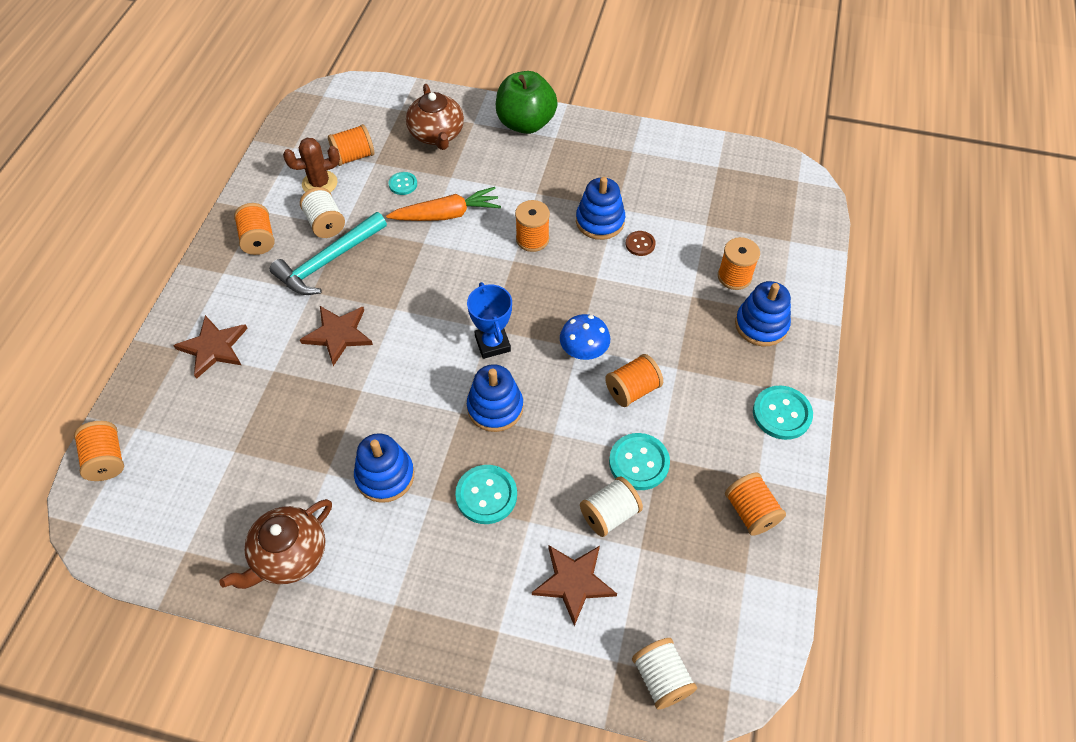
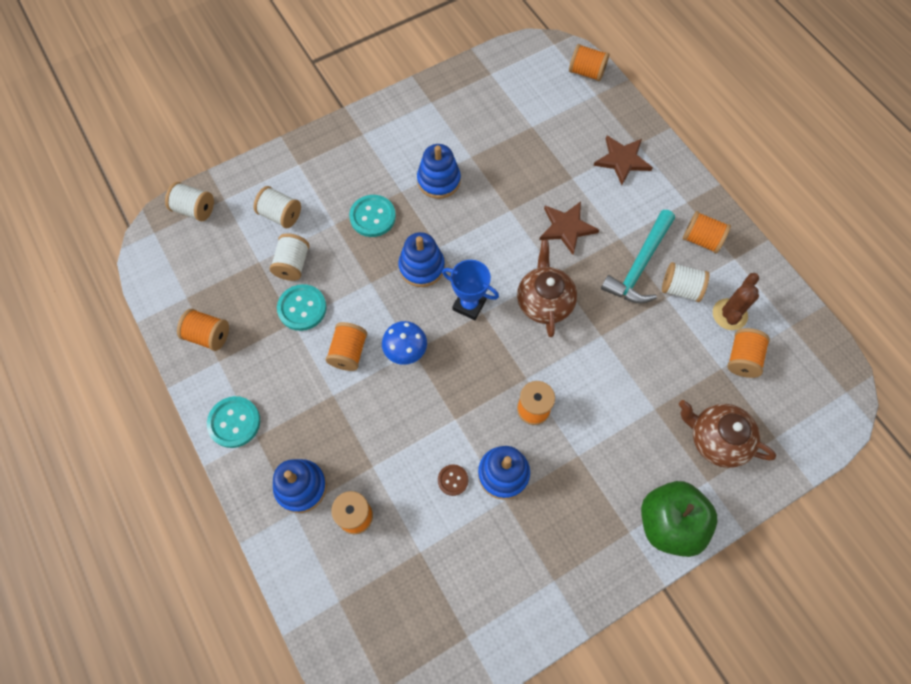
camera: 135 degrees right, 10 degrees up
brown teapot [219,499,332,589] -> brown teapot moved to [517,240,577,337]
turquoise hammer [270,212,387,295] -> turquoise hammer turned 150 degrees counterclockwise [601,210,675,304]
orange carrot [386,187,501,221] -> none
turquoise button [389,172,417,195] -> none
brown star [532,545,617,626] -> white spool [254,186,301,228]

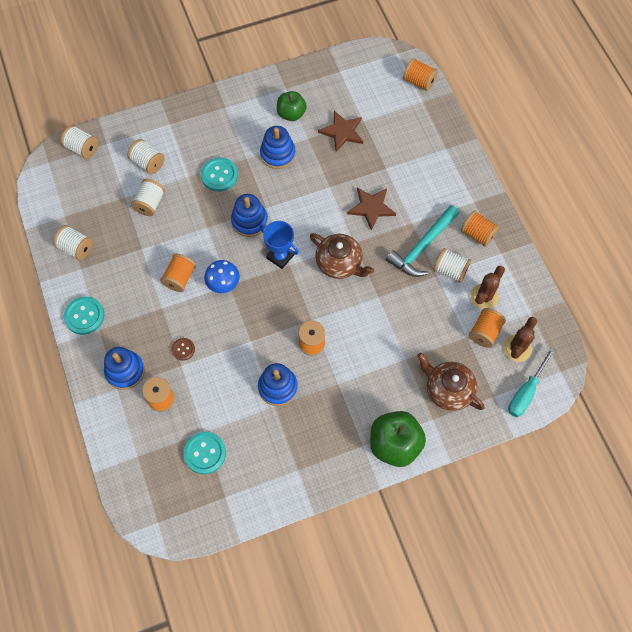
camera: 10 degrees right, 0 degrees up
orange spool [177,309,229,351] -> white spool [53,225,93,260]
turquoise button [277,284,327,331] -> turquoise button moved to [183,432,226,474]
brown button [438,464,468,496] -> brown button moved to [172,338,195,361]
brown teapot [517,240,577,337] -> brown teapot turned 120 degrees clockwise [310,233,374,279]
brown star [593,136,653,185] -> brown star moved to [318,110,363,152]
none -> green apple [277,91,307,121]
none -> brown cactus [503,317,537,362]
none -> turquoise screwdriver [508,347,555,417]

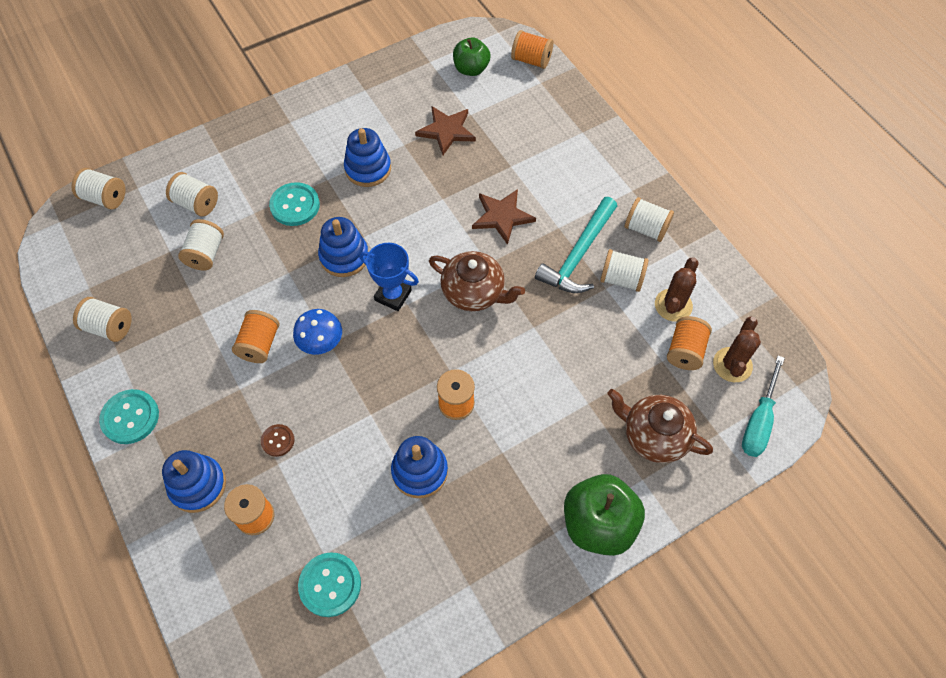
camera: 10 degrees left, 5 degrees down
green apple [277,91,307,121] -> green apple moved to [453,37,491,76]
orange spool [461,210,499,247] -> white spool [625,197,674,242]

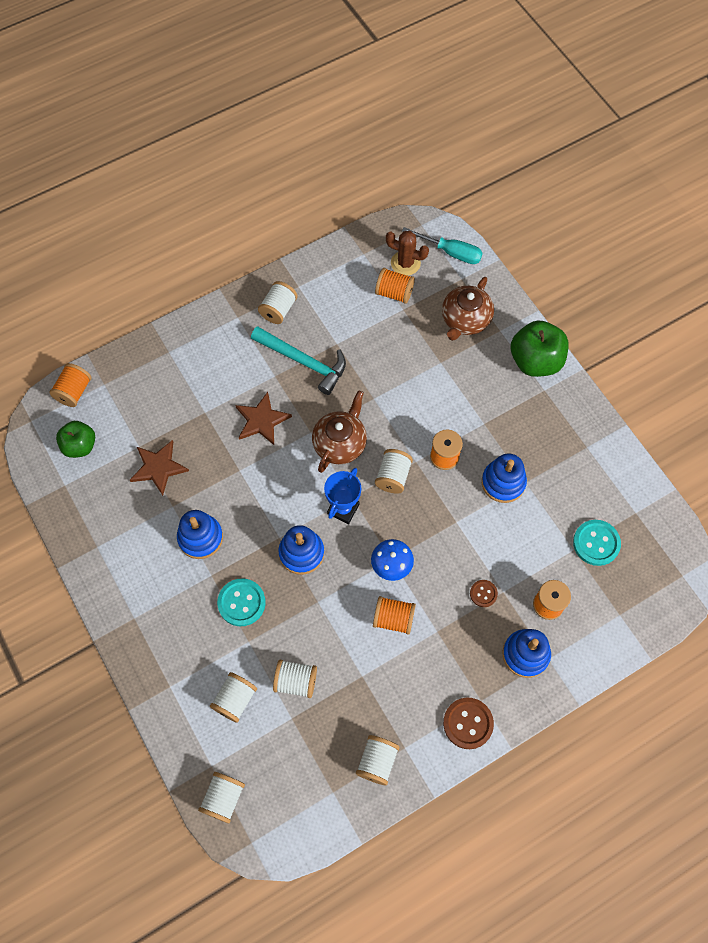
camera: 90 degrees left, 5 degrees up
turquoise button [99,389,159,444] -> brown button [443,698,494,749]
white spool [600,249,649,292] -> white spool moved to [375,449,413,494]
brown cactus [655,257,698,322] -> none

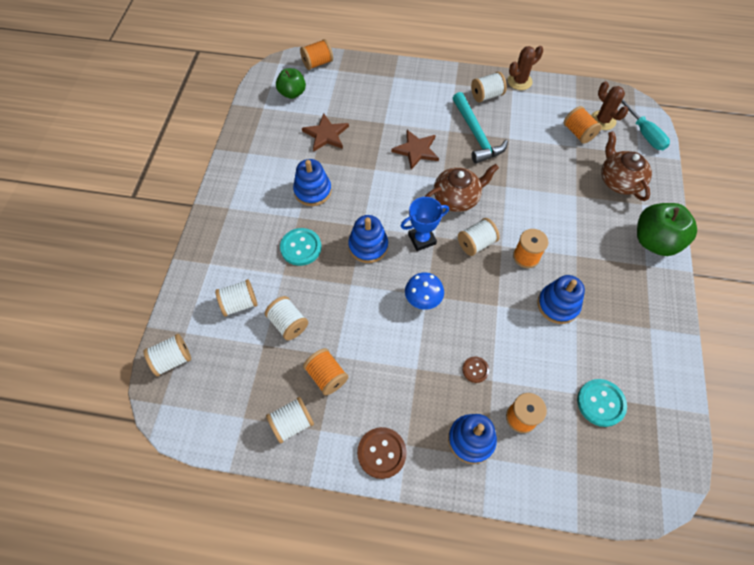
camera: 40 degrees right, 5 degrees down
orange spool [373,596,416,635] -> orange spool moved to [303,348,348,396]
brown teapot [442,277,494,341] -> brown teapot turned 90 degrees clockwise [601,131,652,201]
none -> brown cactus [508,46,543,90]

